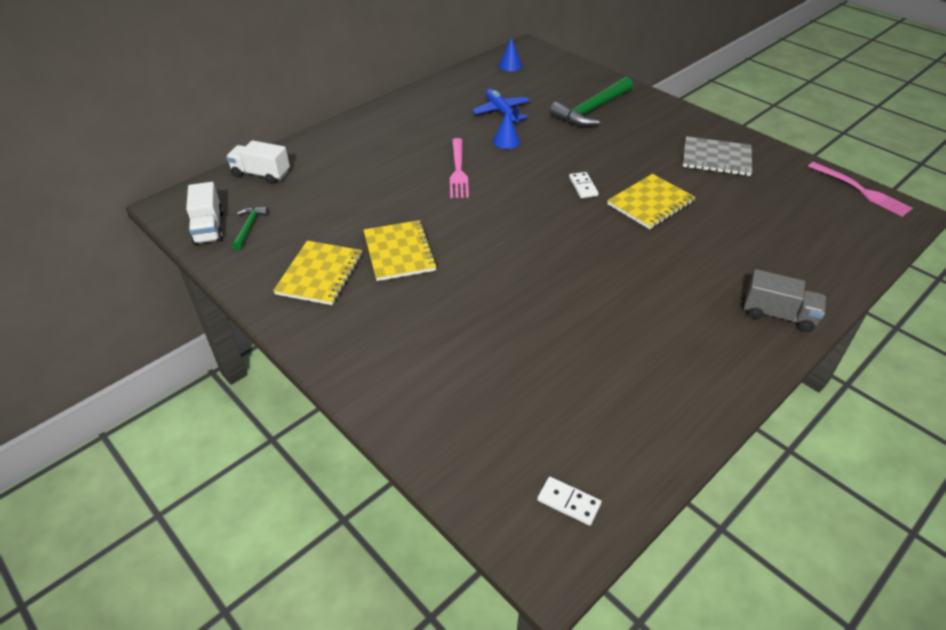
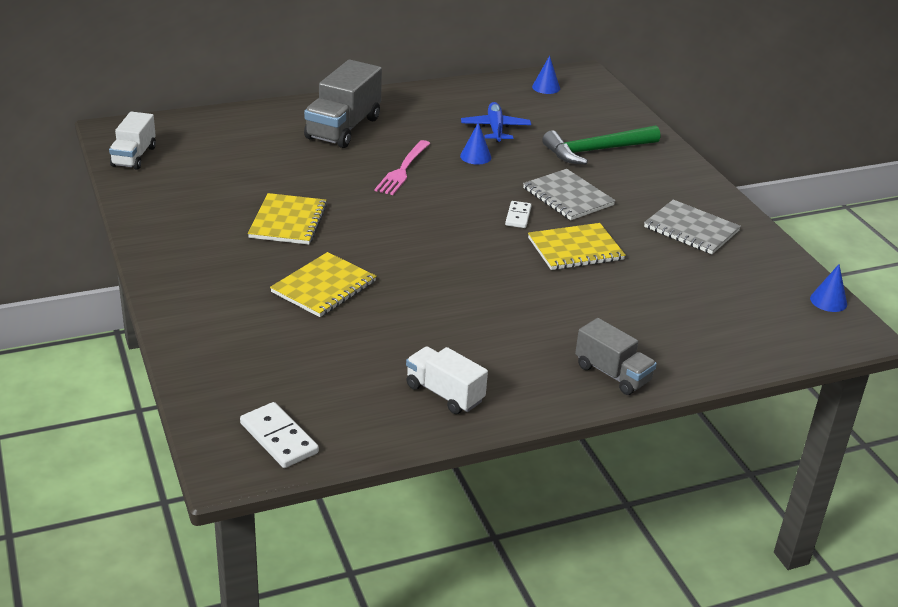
camera: 20 degrees right, 10 degrees down
white truck [226,140,290,184] -> white truck moved to [406,346,488,414]
green hammer [232,207,269,250] -> none
yellow notebook [273,241,362,305] -> yellow notebook moved to [270,252,377,317]
white domino [537,477,602,526] -> white domino [240,402,319,468], size x1.53
pink fork [808,162,913,217] -> blue cone [810,264,847,312]
none -> grey truck [304,60,382,148]
none -> grey notebook [523,169,616,220]

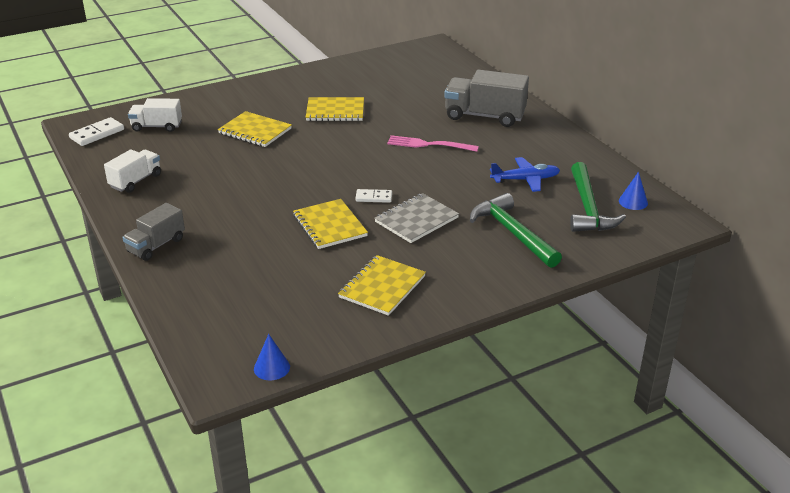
camera: 85 degrees right, 0 degrees up
white truck [109,112,156,170] -> white truck moved to [128,98,182,132]
blue cone [460,122,491,164] -> none
grey notebook [644,199,741,254] -> yellow notebook [338,255,426,316]
none -> green hammer [570,162,626,232]

